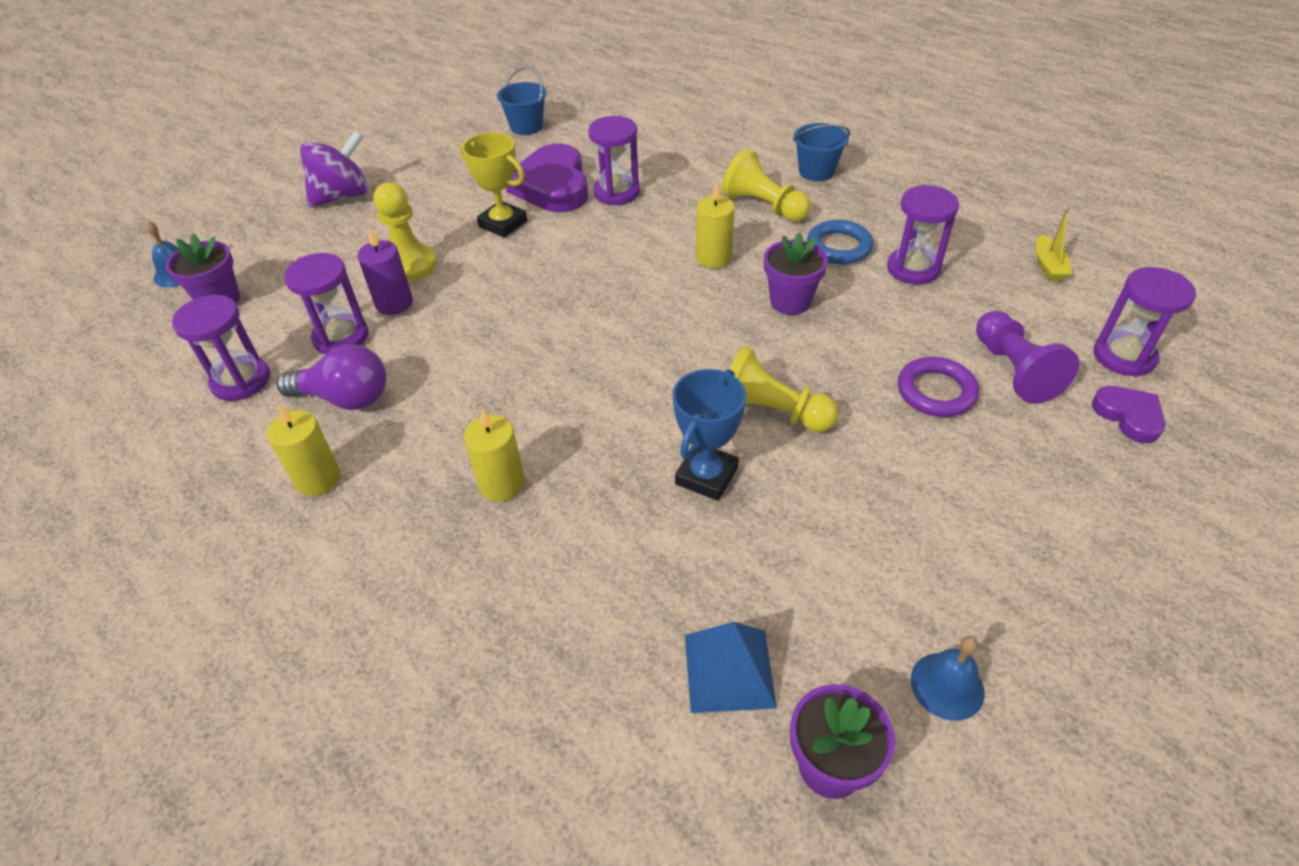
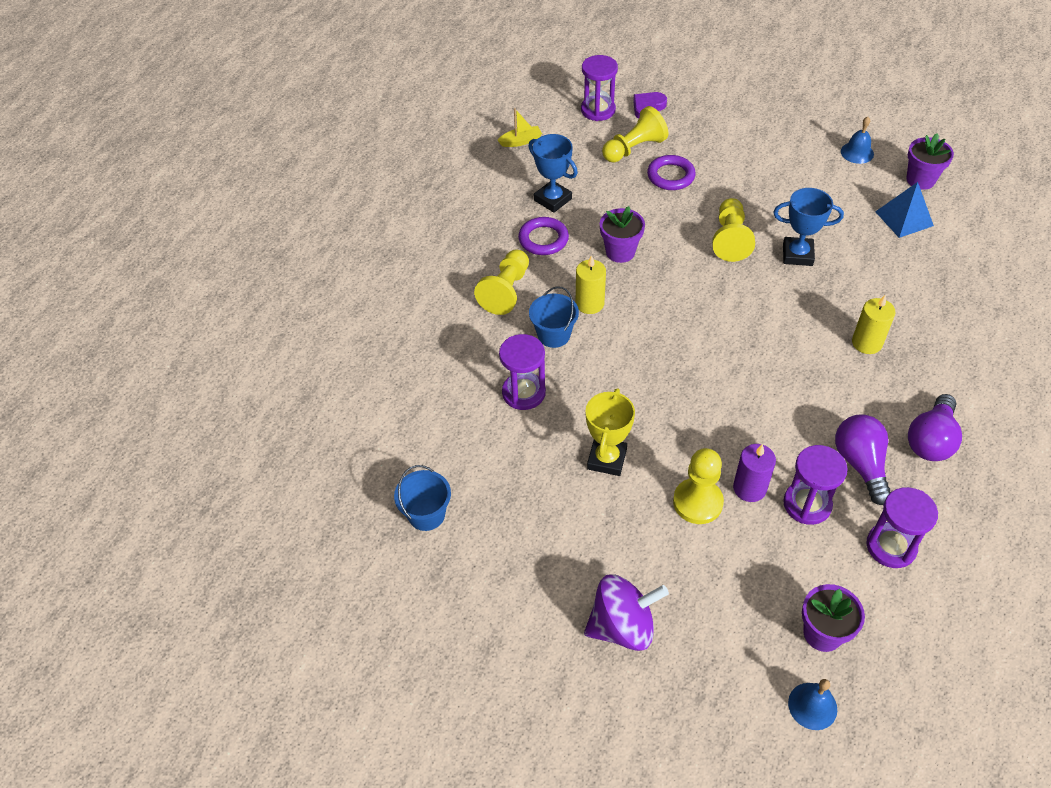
camera: 110 degrees left, 5 degrees up
yellow candle [267,404,341,496] -> purple light bulb [908,394,962,461]
purple spinning top [300,130,368,207] -> purple spinning top turned 135 degrees clockwise [584,574,669,651]
purple heart [506,144,588,212] -> none
blue bucket [793,123,850,181] -> blue bucket moved to [529,286,579,348]
blue ring [807,220,874,264] -> purple ring [518,217,569,255]
purple hourglass [887,185,959,285] -> blue trophy [528,134,578,213]
purple pawn [976,311,1079,404] -> yellow pawn [602,106,668,162]

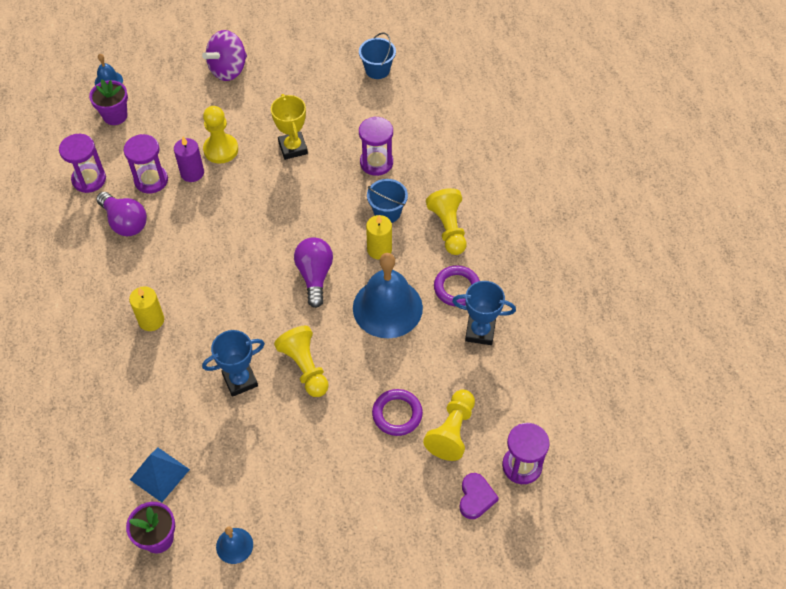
camera: 145 degrees right, 5 degrees up
yellow boat [498,108,542,147] -> none
purple flower pot [600,206,645,263] -> blue bell [353,253,423,338]
purple light bulb [908,394,962,461] -> purple light bulb moved to [294,237,333,308]

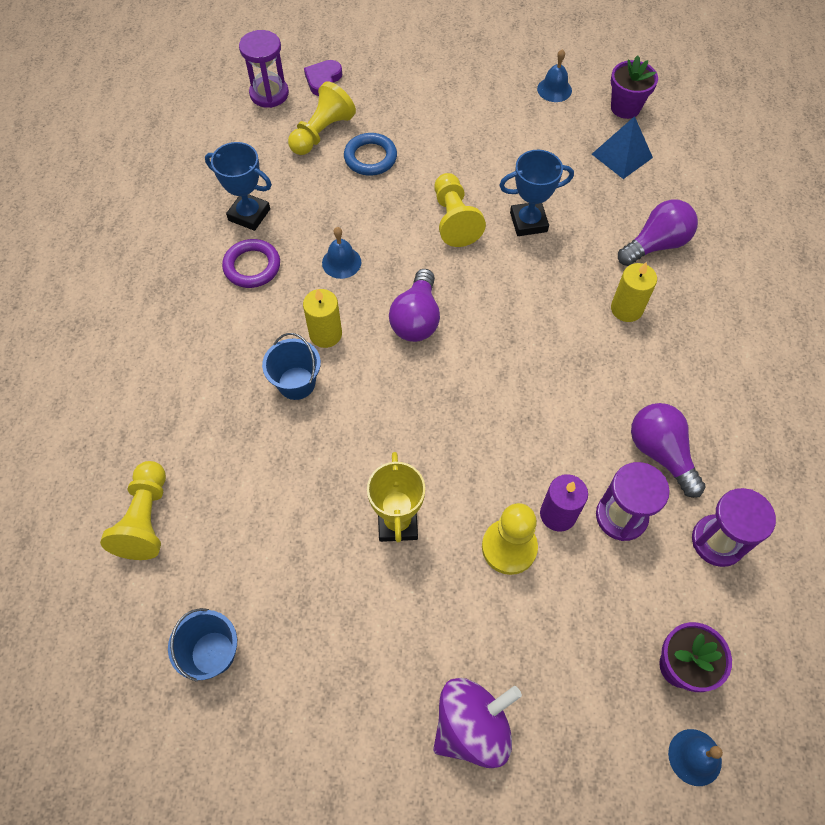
camera: 165 degrees left, 5 degrees up
blue bell [353,253,423,338] -> blue bell [322,227,361,279], size x0.46
purple hourglass [359,117,393,176] -> none
purple ring [372,389,423,436] -> blue ring [344,133,397,176]
yellow pawn [426,188,467,255] -> yellow pawn moved to [100,461,166,560]
none -> purple light bulb [618,199,698,266]

